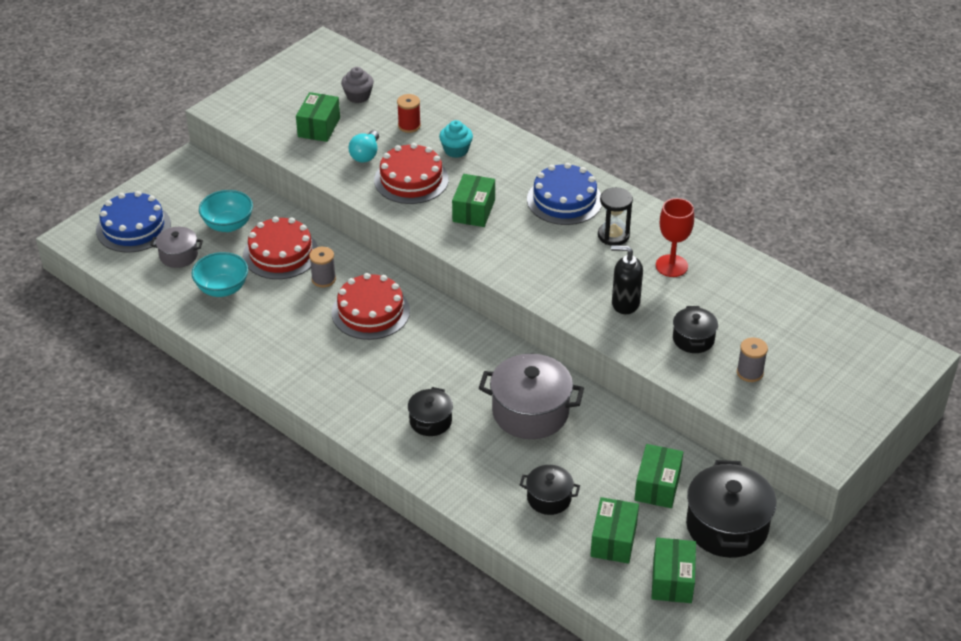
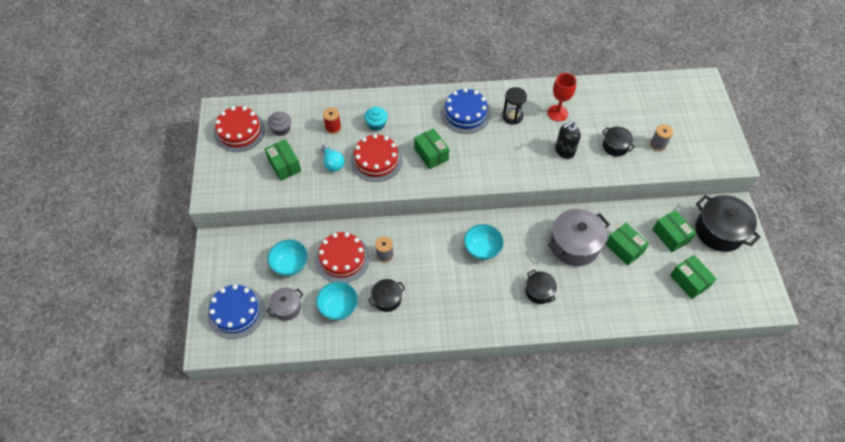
camera: 45 degrees left, 15 degrees up
red cake [332,273,410,340] -> red cake moved to [214,106,265,152]
black pot [520,465,580,515] -> black pot moved to [368,279,405,312]
green box [651,538,696,603] -> green box moved to [605,223,649,266]
none -> turquoise bowl [464,224,504,260]

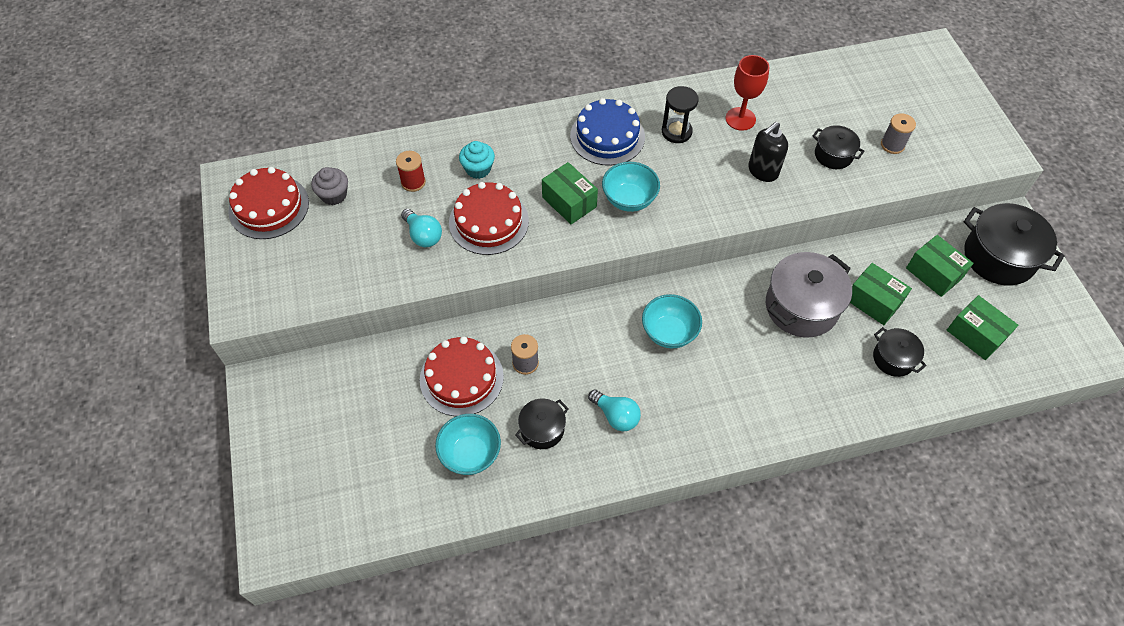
camera: 10 degrees left, 0 degrees up
blue cake [208,284,265,339] -> none
green box [265,139,301,181] -> none
turquoise bowl [267,239,308,276] -> turquoise bowl moved to [602,162,660,212]
grey pot [267,288,303,321] -> none
black pot [525,270,557,304] -> black pot moved to [873,327,927,377]
none -> turquoise light bulb [588,389,641,431]

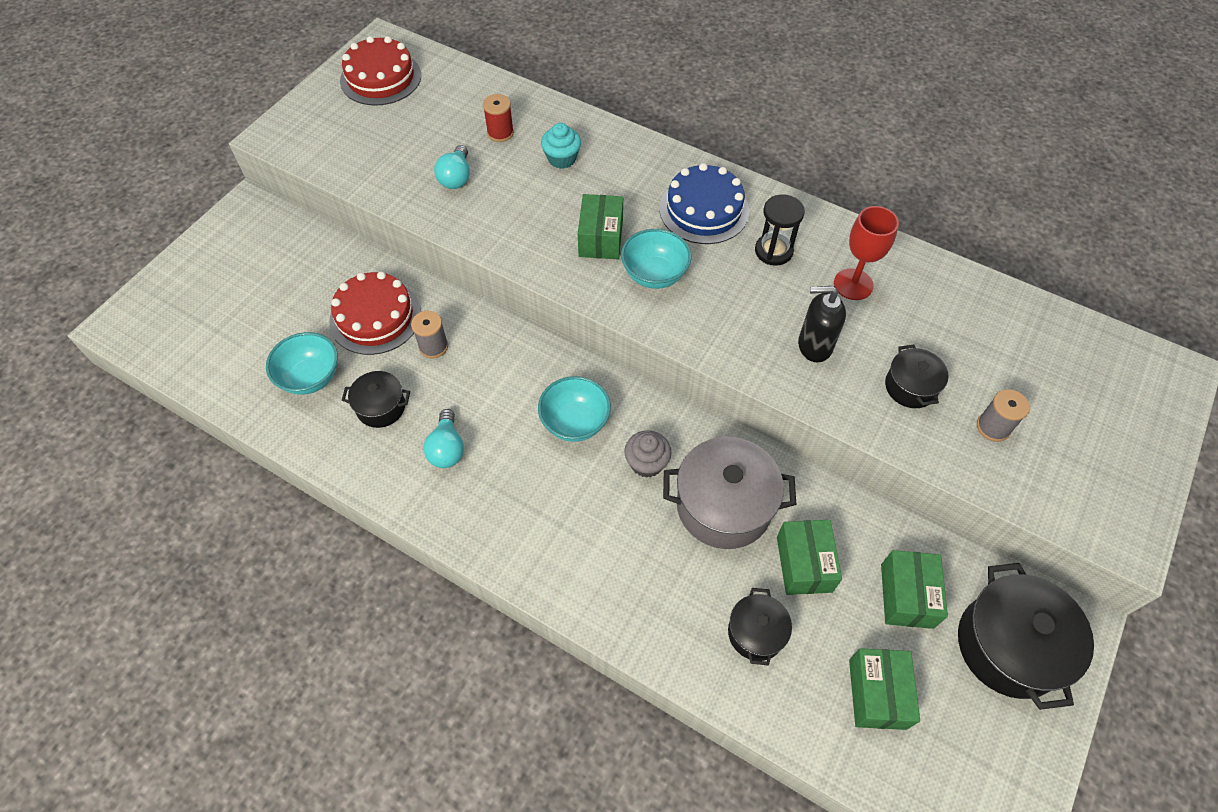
camera: 45 degrees right, 0 degrees up
grey cupcake [311,167,348,205] -> grey cupcake moved to [624,430,672,478]
red cake [449,182,529,255] -> none

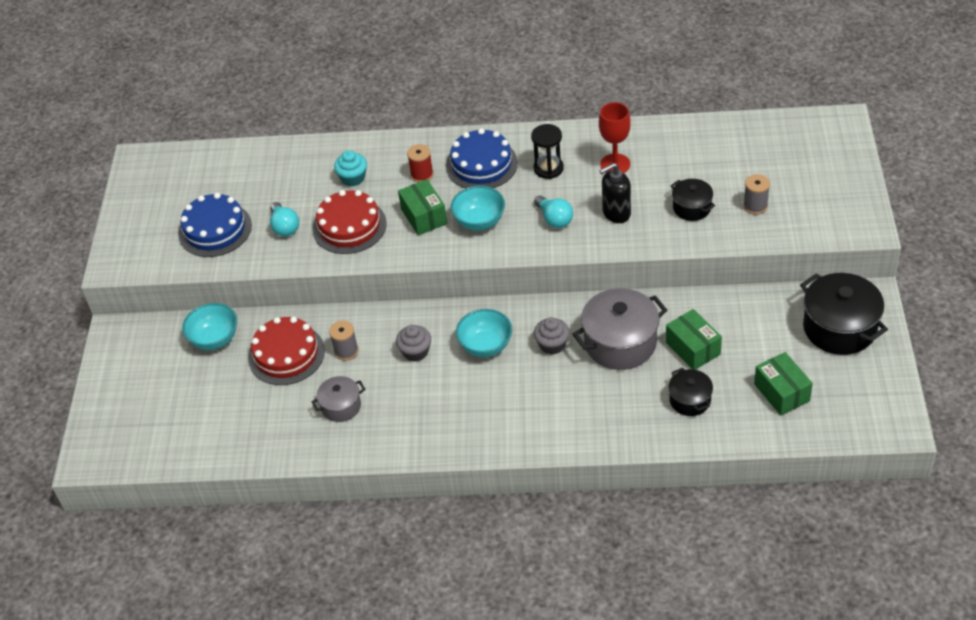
camera: 25 degrees left, 10 degrees down
turquoise bowl [266,332,338,395] -> turquoise bowl moved to [182,303,237,350]
red cake [340,36,421,106] -> red cake moved to [313,190,386,254]
black pot [342,371,410,428] -> grey pot [312,376,365,422]
turquoise light bulb [424,409,464,468] -> turquoise light bulb moved to [534,195,573,228]
red spool [483,94,514,142] -> red spool moved to [407,144,434,182]
green box [881,550,948,629] -> none
none -> blue cake [178,193,252,257]
none -> grey cupcake [396,325,431,362]

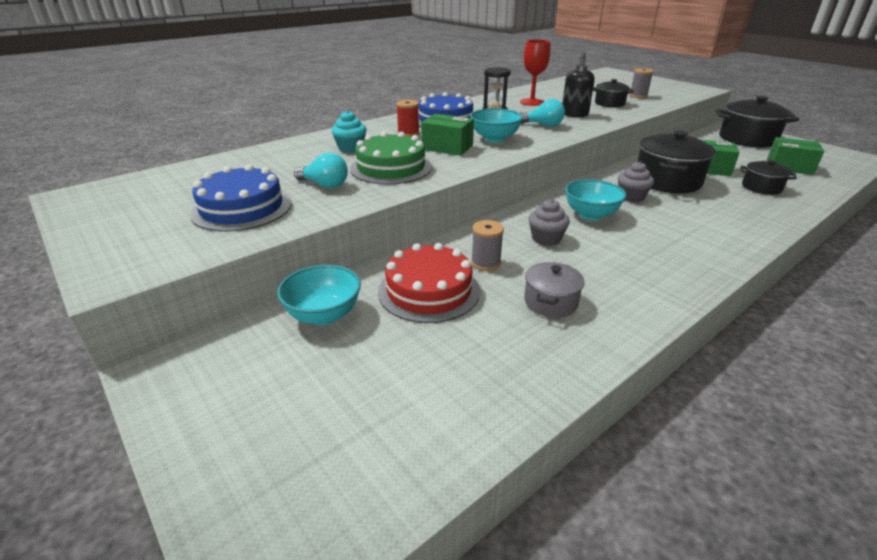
camera: 45 degrees left, 15 degrees down
red cake [313,190,386,254] -> green cake [350,131,432,184]
grey pot [573,288,667,370] -> black pot [637,130,716,193]

